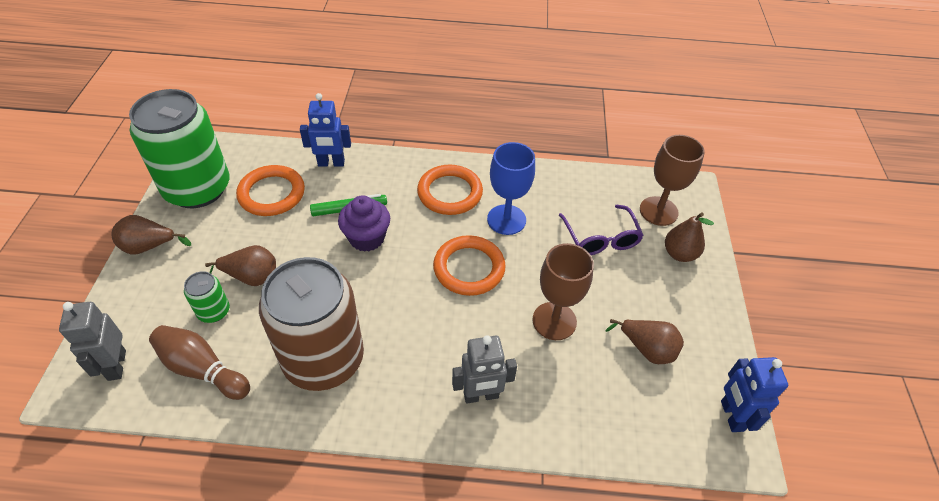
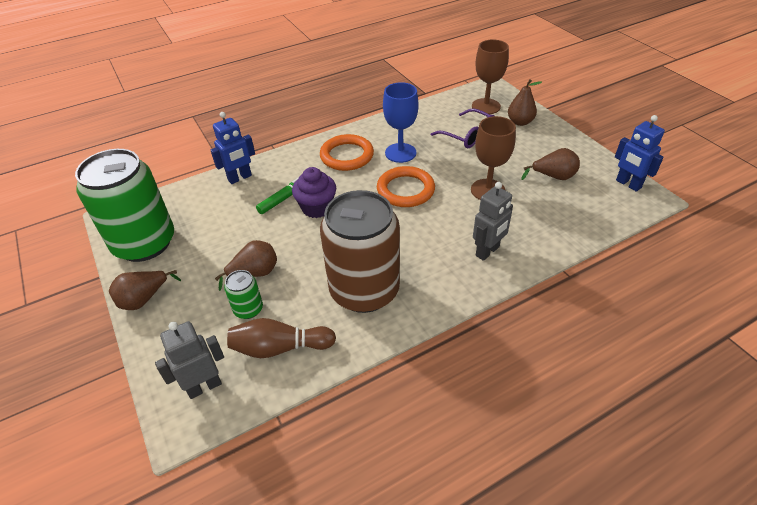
camera: 30 degrees left, 5 degrees down
grey robot [59,302,126,381] -> grey robot turned 105 degrees clockwise [155,321,224,399]
orange ring [236,165,305,216] -> none

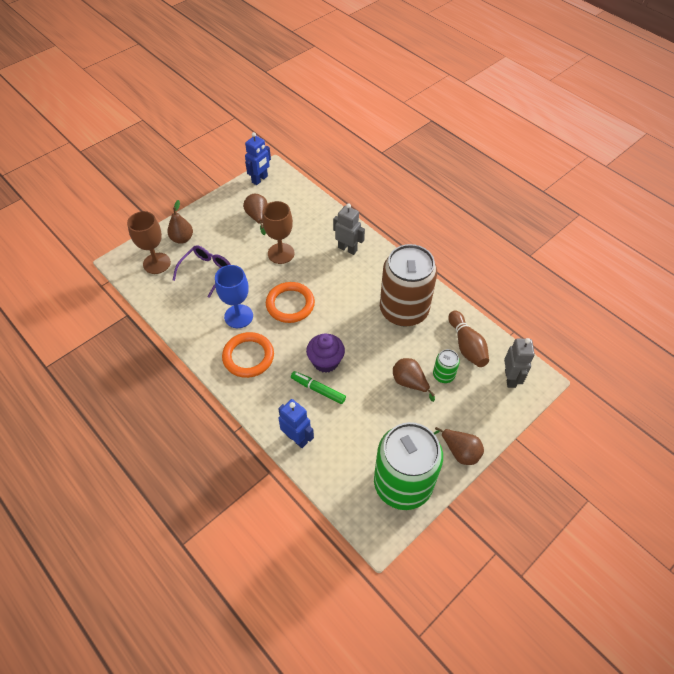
camera: 105 degrees left, 10 degrees up
grey robot [155,321,224,399] -> grey robot turned 135 degrees counterclockwise [504,338,535,388]

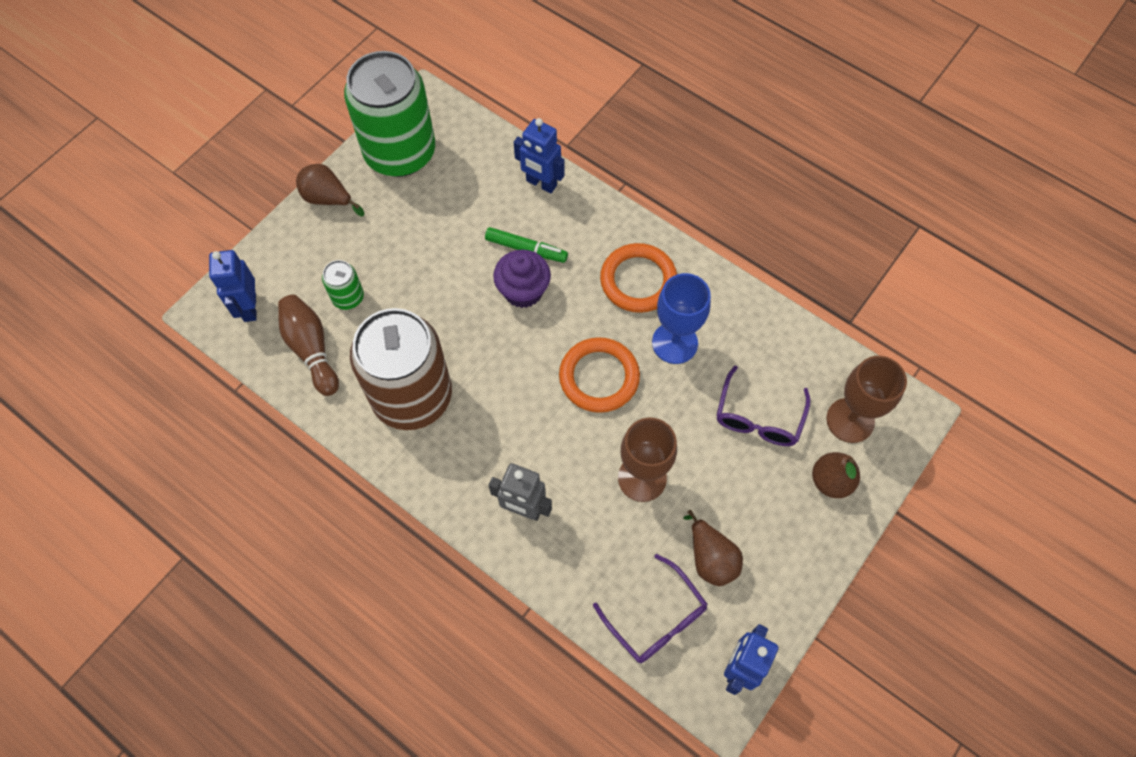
camera: 170 degrees right, 10 degrees up
brown pear [393,358,435,402] -> none
grey robot [504,338,535,388] -> blue robot [209,250,257,322]
none -> purple glasses [593,554,708,663]

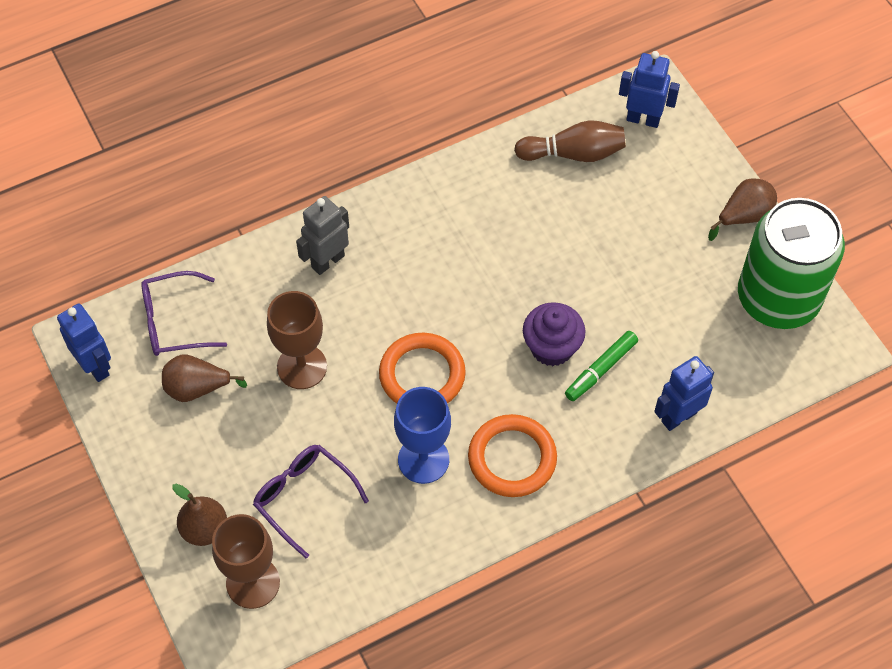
camera: 115 degrees right, 5 degrees down
green can [322,260,364,310] -> none
brown can [350,308,452,430] -> none

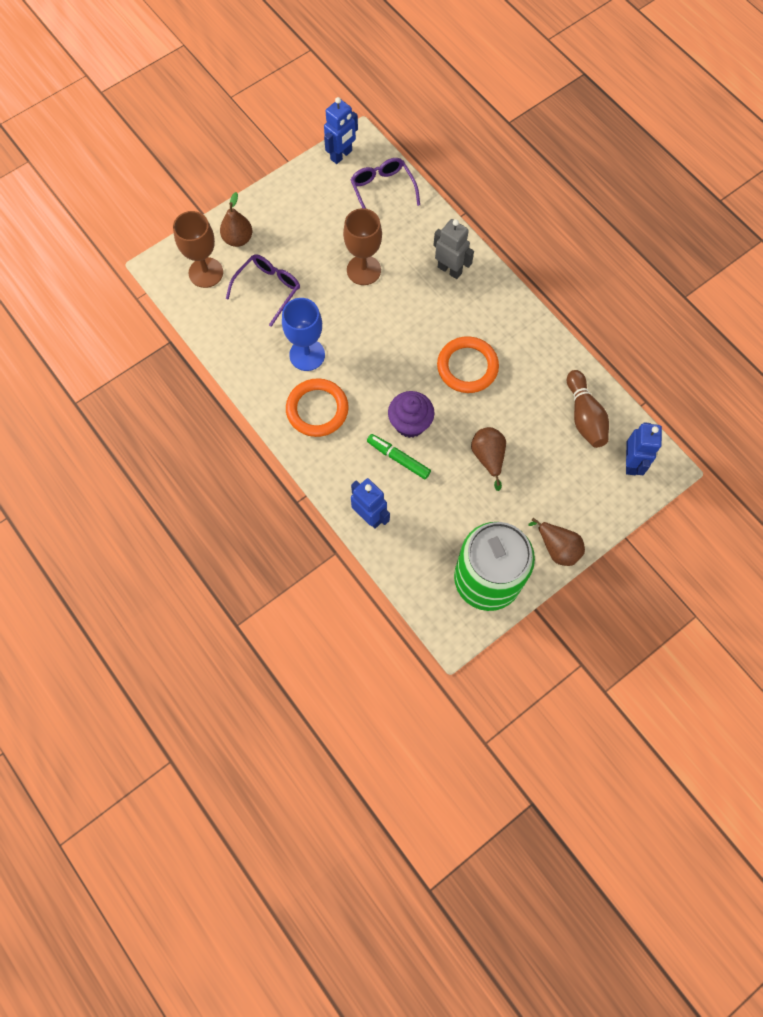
camera: 80 degrees right, 10 degrees up
brown pear [162,354,247,402] -> brown pear moved to [471,427,506,491]
orange ring [379,333,466,404] -> orange ring moved to [437,336,499,393]

